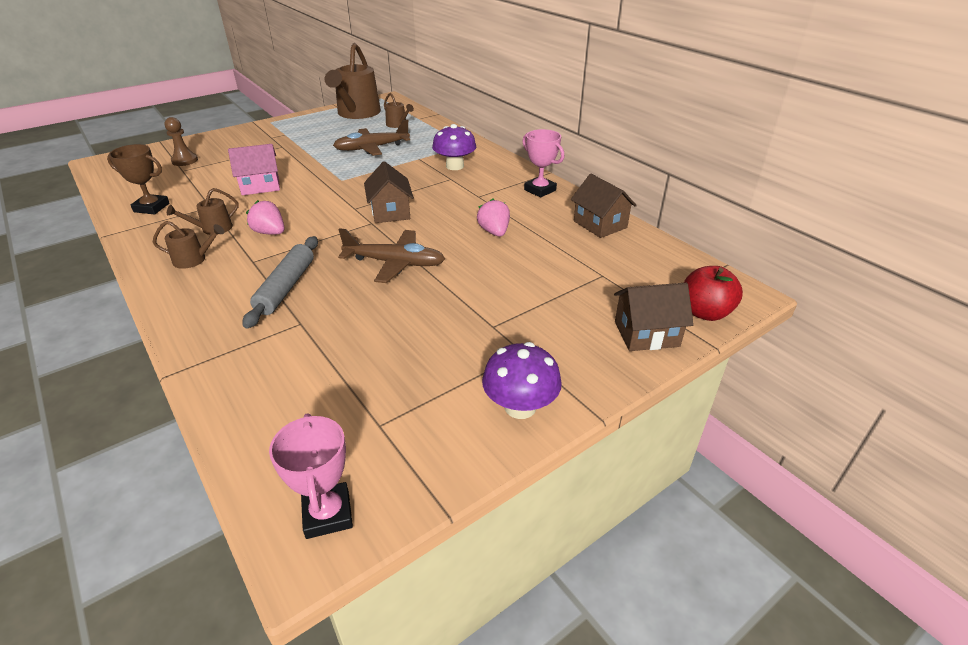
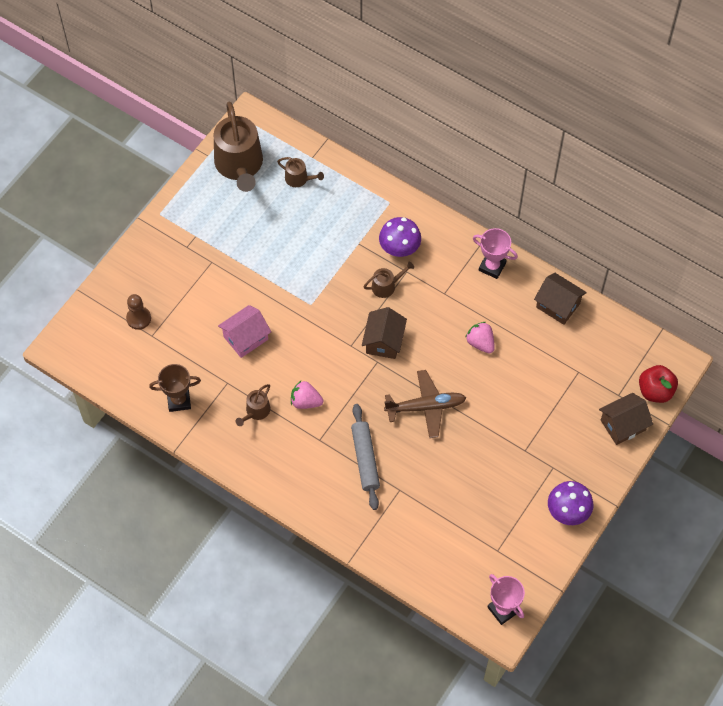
camera: 20 degrees left, 25 degrees up
brown watering can [153,221,225,269] -> brown watering can moved to [363,261,414,298]
brown plane [333,119,410,156] -> none
brown house [364,161,414,223] -> brown house turned 45 degrees clockwise [362,307,407,359]

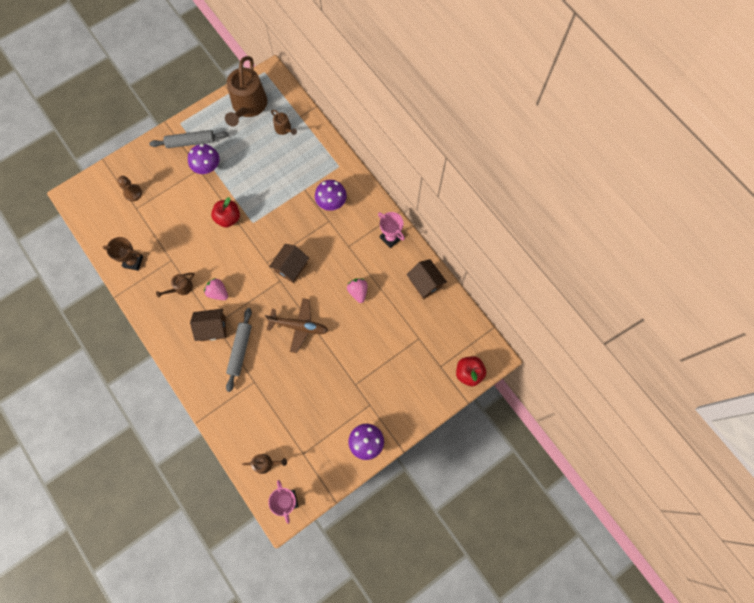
camera: 20 degrees right, 10 degrees up
pink house [218,305,271,358] -> none
brown watering can [363,261,414,298] -> brown watering can moved to [242,454,287,474]
brown house [599,393,653,445] -> brown house moved to [190,308,227,341]
none -> grey rolling pin [149,130,229,148]
none -> purple mushroom [188,144,219,174]
none -> red apple [211,197,240,228]

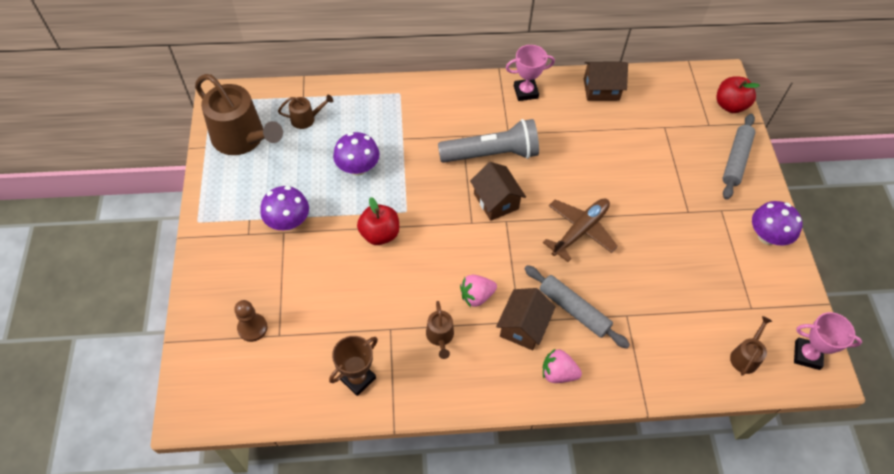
camera: 60 degrees left, 15 degrees down
grey rolling pin [149,130,229,148] -> grey rolling pin moved to [722,114,755,200]
purple mushroom [315,180,347,211] -> purple mushroom moved to [333,132,379,176]
pink strawberry [347,278,368,303] -> pink strawberry moved to [543,348,582,383]
none -> grey flashlight [438,119,539,163]

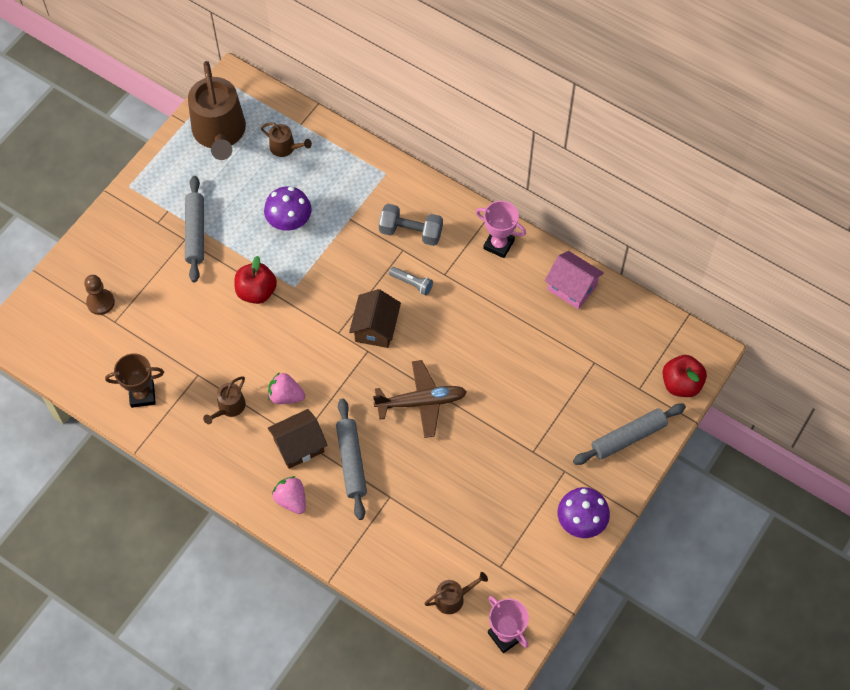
camera: 40 degrees right, 5 degrees up
purple mushroom [260,186,309,230] -> grey rolling pin [185,176,204,282]
grey flashlight [438,119,539,163] -> grey flashlight [389,267,433,295], size x0.43
brown house [584,62,628,101] -> pink house [545,251,604,309]
none -> grey dumbbell [379,204,443,246]

